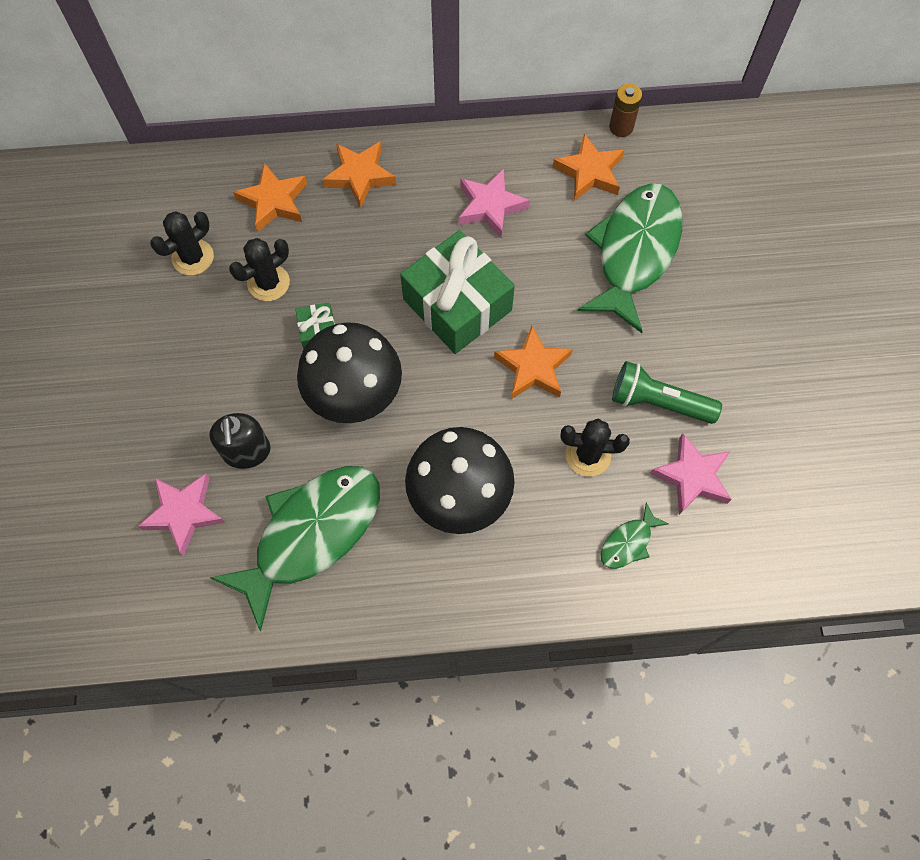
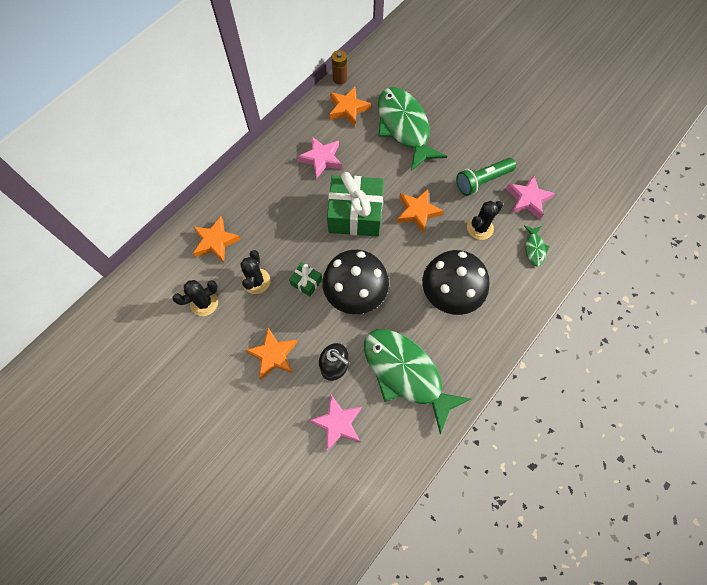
camera: 45 degrees left, 0 degrees up
black cactus [150,211,214,276] -> black cactus turned 60 degrees clockwise [172,280,218,316]
green fish [210,466,380,631] -> green fish turned 45 degrees counterclockwise [364,329,471,434]
orange star [322,142,396,208] -> orange star moved to [245,328,297,380]

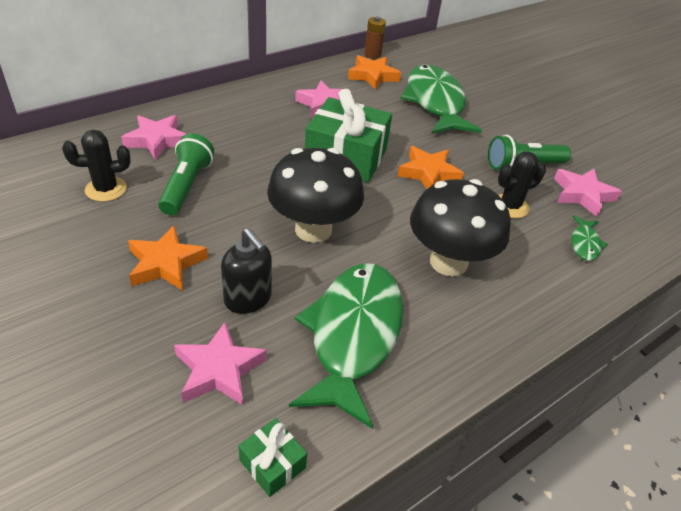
camera: 10 degrees right, 25 degrees down
orange star [193,217,241,263] -> pink star [121,115,186,160]
black cactus [240,250,270,294] -> green flashlight [158,133,214,215]
green gift [289,262,322,297] -> green gift moved to [238,418,307,497]
green fish [364,329,471,434] -> green fish turned 45 degrees clockwise [289,263,403,429]

